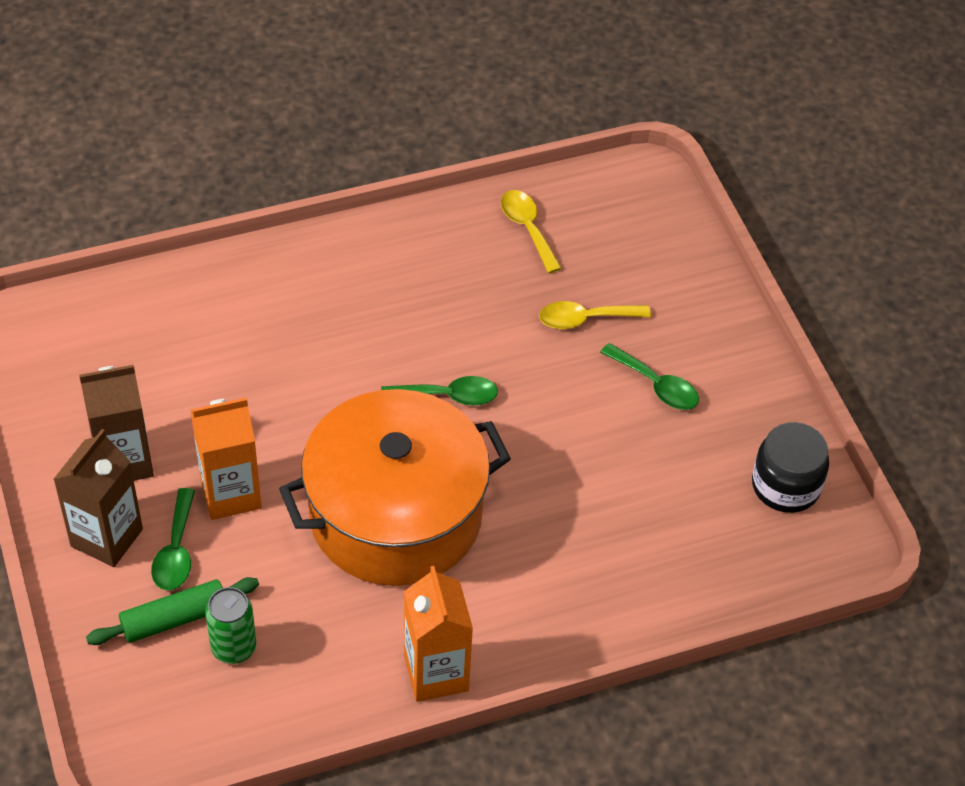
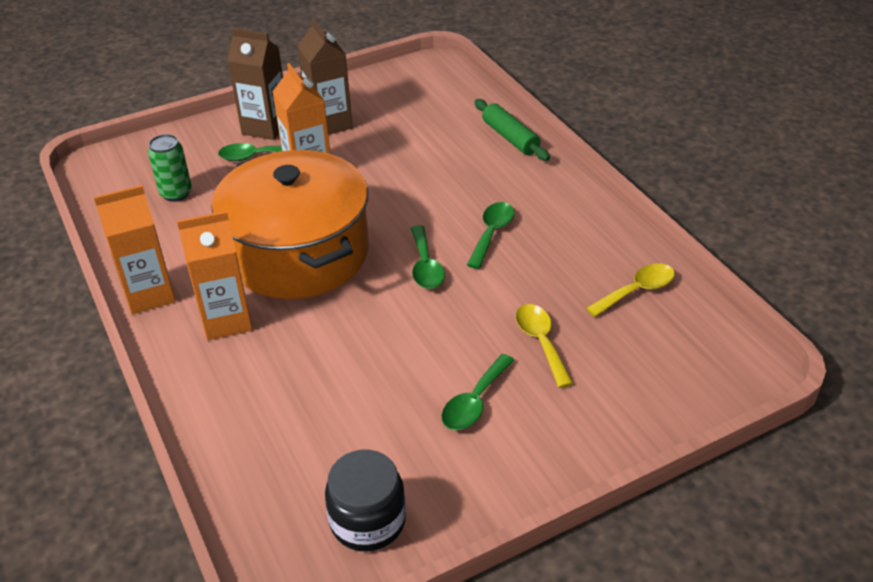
camera: 85 degrees right, 10 degrees down
green rolling pin [86,577,259,645] -> green rolling pin moved to [475,99,550,161]
none -> orange carton [177,211,253,340]
none -> green spoon [467,202,514,269]

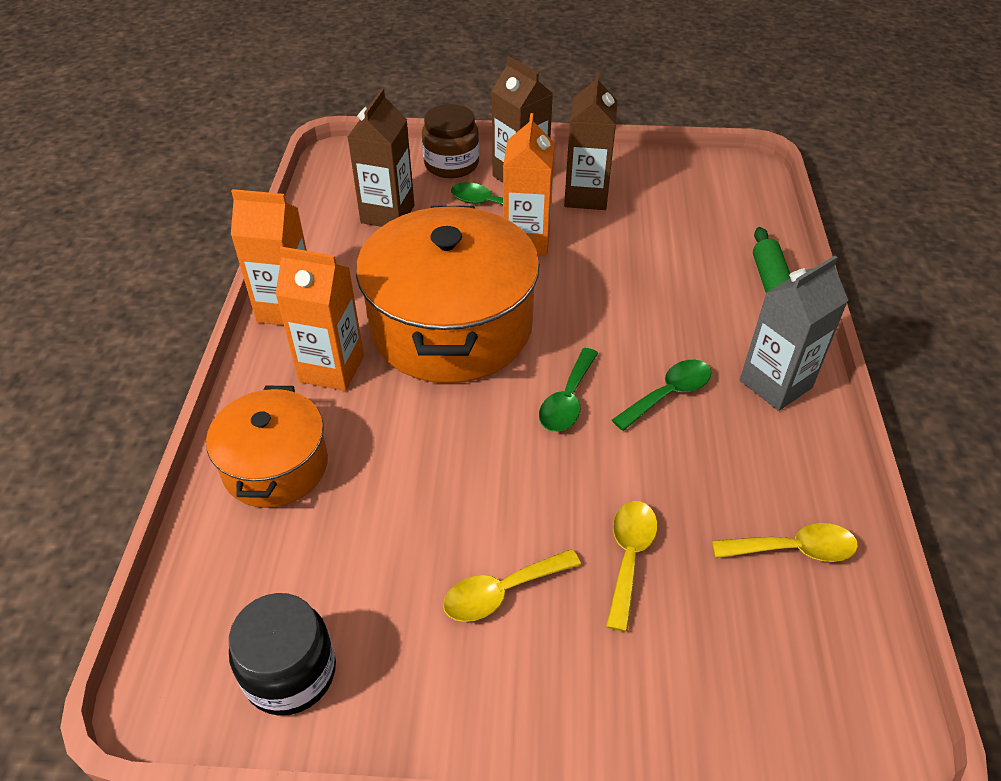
camera: 30 degrees right, 5 degrees up
green can [148,134,192,202] -> brown carton [348,88,414,227]
green spoon [441,354,515,430] -> yellow spoon [443,549,581,622]
none -> orange pot [206,386,328,508]
none -> brown jar [422,104,479,178]
none -> grey carton [740,256,849,411]

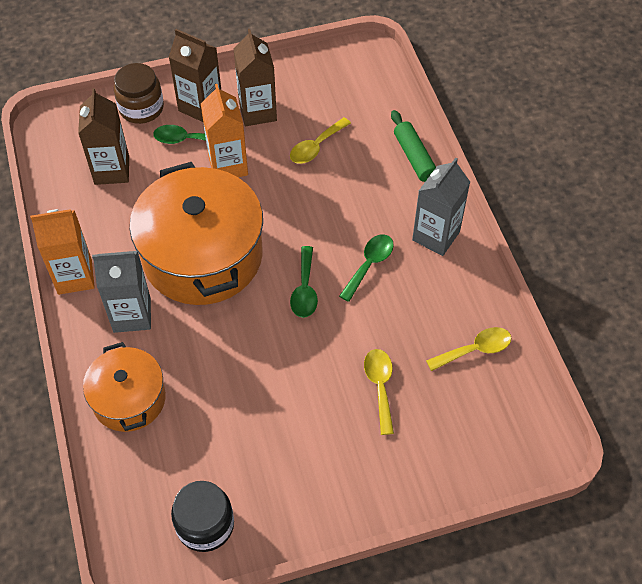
camera: 20 degrees left, 10 degrees up
orange carton [275,247,364,391] -> grey carton [92,251,151,333]
yellow spoon [443,549,581,622] -> yellow spoon moved to [290,117,351,164]

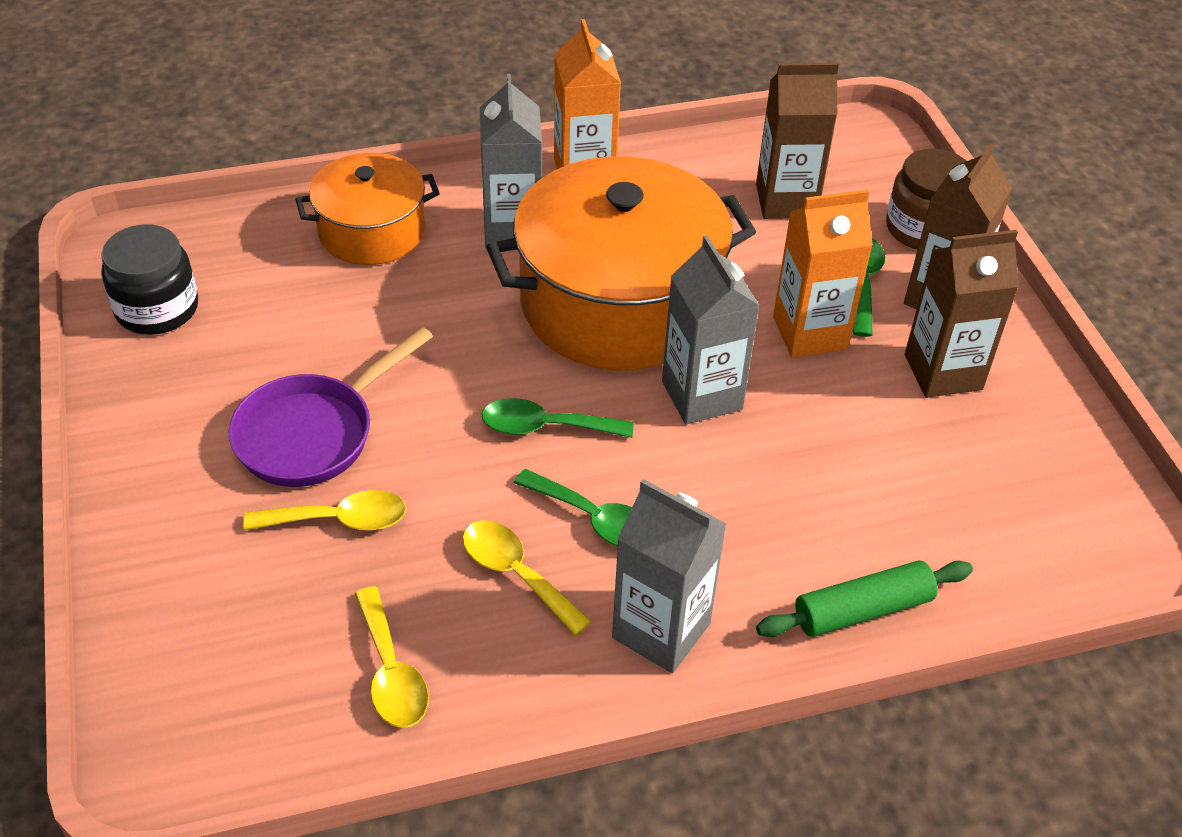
camera: 90 degrees right, 10 degrees down
yellow spoon [290,117,351,164] -> yellow spoon moved to [463,520,592,636]
none -> purple pan [228,327,433,487]
none -> grey carton [662,235,760,424]

